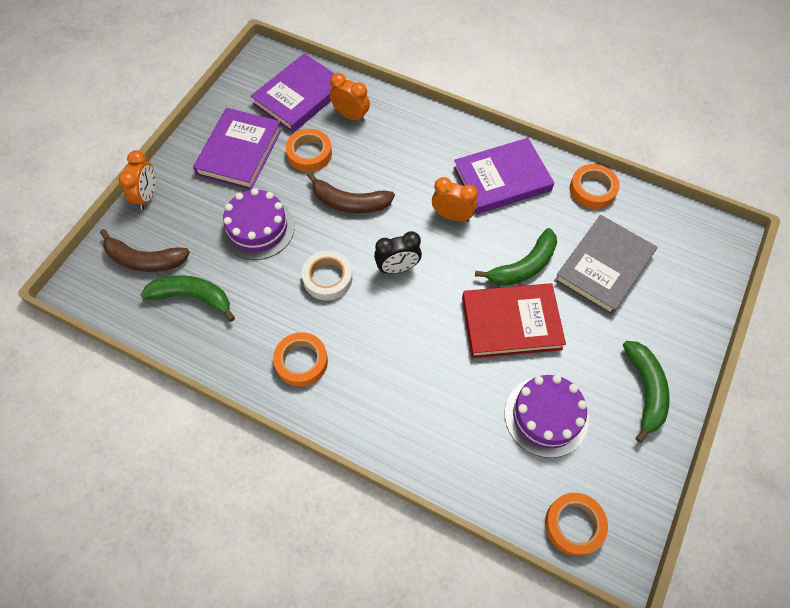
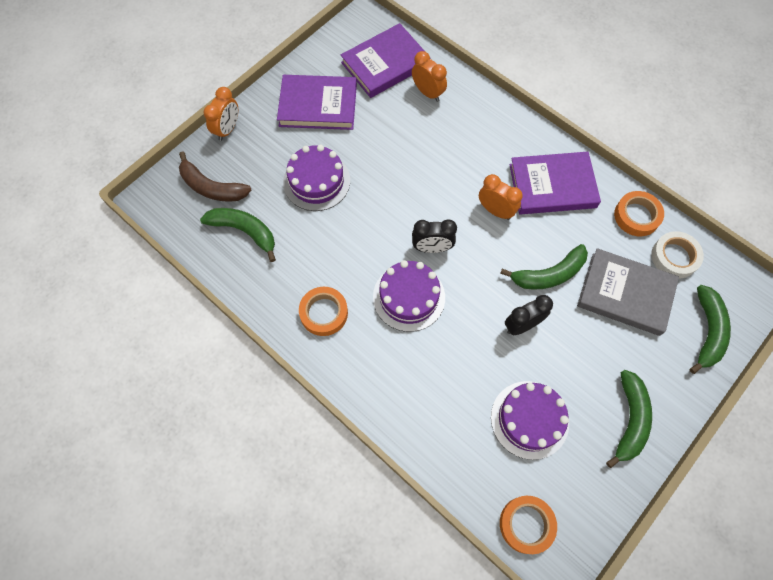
camera: 15 degrees right, 5 degrees up
purple book [193,108,282,190] -> purple book turned 60 degrees clockwise [277,75,357,130]
orange tape [286,129,332,172] -> none
white tape [302,251,353,300] -> white tape moved to [651,231,704,279]
brown banana [307,172,395,213] -> none
red book [462,283,566,358] -> black clock [505,295,553,335]
grey book [554,215,657,316] -> grey book turned 60 degrees clockwise [577,248,679,336]
none -> purple cake [373,260,445,332]
none -> green banana [690,285,731,374]

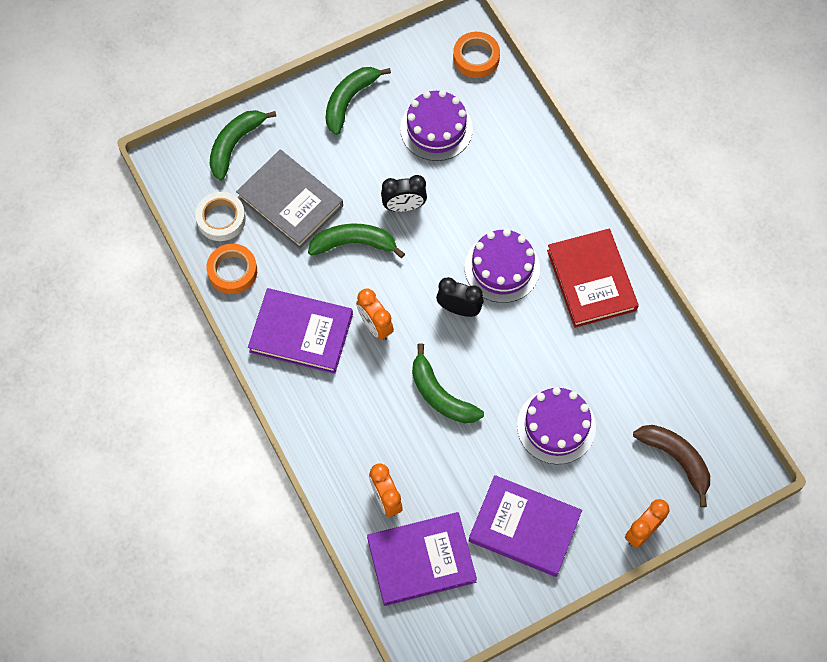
camera: 160 degrees left, 0 degrees up
green banana [200,208,276,262] -> green banana moved to [412,343,484,423]
orange tape [299,287,348,336] -> red book [547,229,639,328]

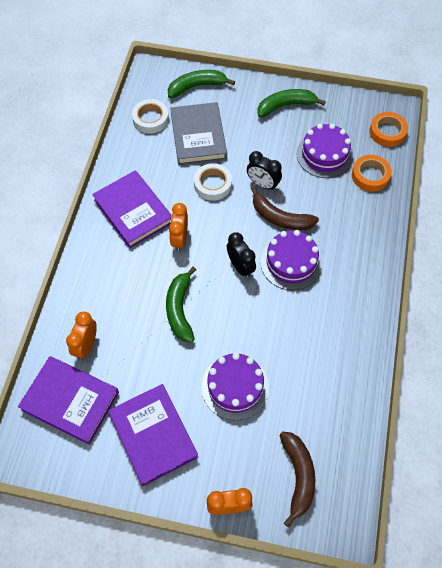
camera: 40 degrees right, 5 degrees down
orange tape [206,244,257,294] -> orange tape moved to [352,155,392,192]
green banana [308,224,405,258] -> white tape [194,163,232,201]
red book [547,229,639,328] -> none
none -> brown banana [251,186,319,230]

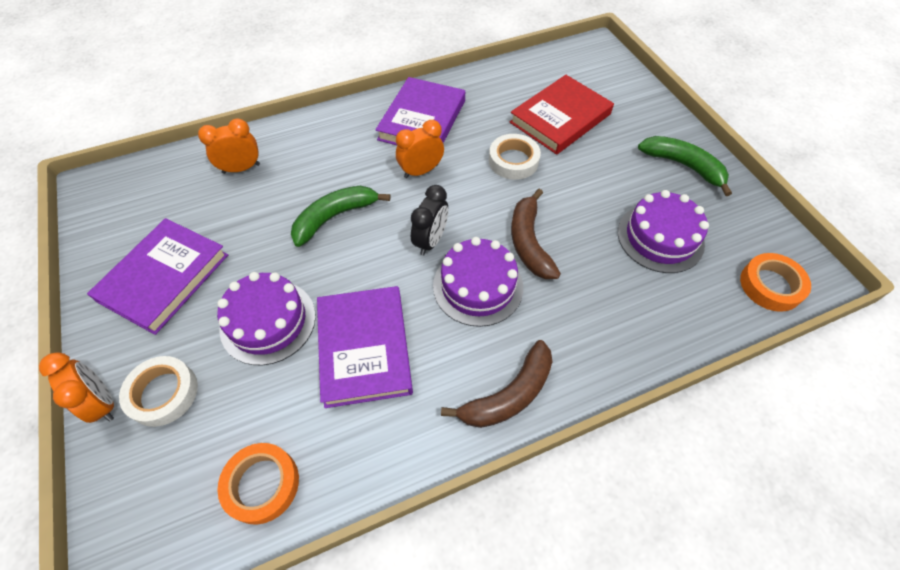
camera: 55 degrees right, 5 degrees down
purple book [18,356,119,445] -> purple book moved to [317,286,413,408]
white tape [132,99,169,134] -> white tape moved to [119,356,198,427]
green banana [168,70,235,98] -> none
grey book [170,102,227,165] -> red book [510,75,614,155]
black clock [247,151,282,191] -> none
brown banana [279,432,315,527] -> brown banana moved to [441,340,553,428]
orange tape [352,155,392,192] -> orange tape moved to [217,443,299,525]

